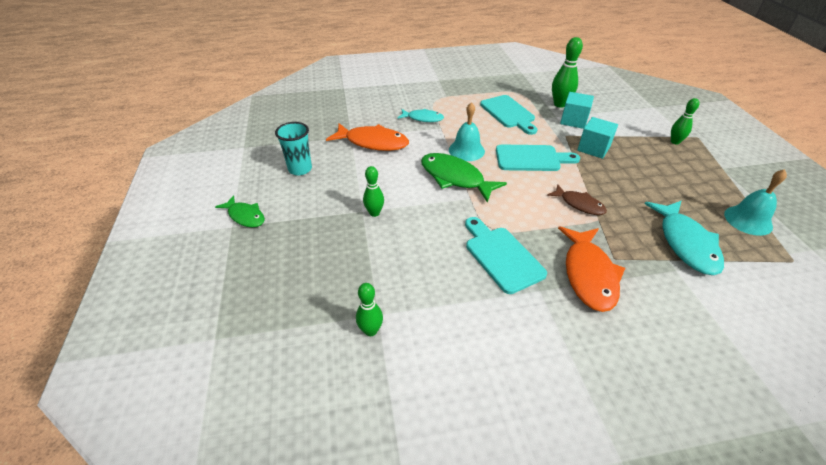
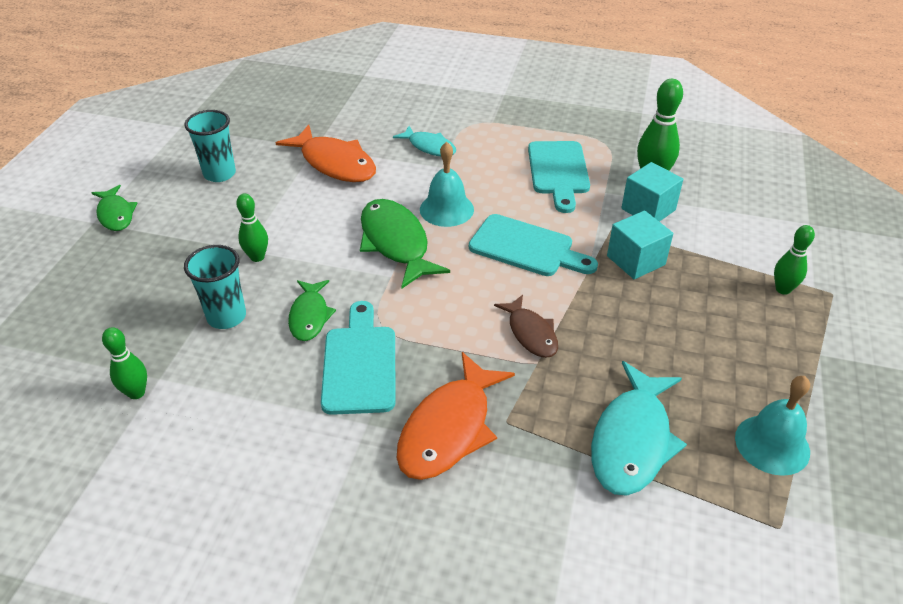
camera: 25 degrees right, 0 degrees up
none -> turquoise cup [184,245,246,329]
none -> green fish [288,280,336,341]

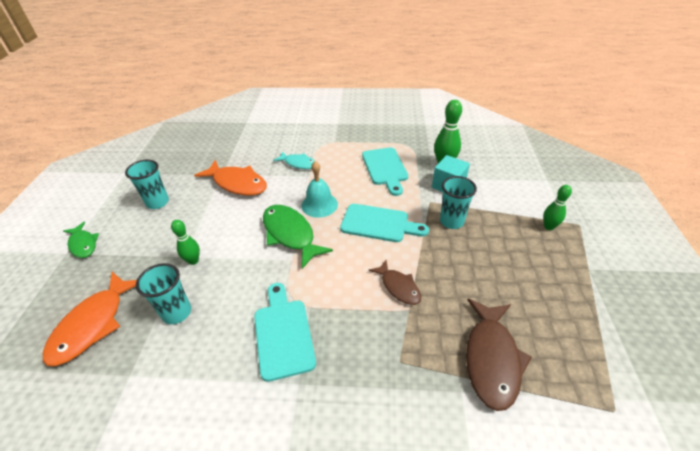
camera: 10 degrees left, 0 degrees up
green bowling pin [102,327,147,399] -> none
green fish [288,280,336,341] -> none
orange fish [397,352,515,480] -> orange fish moved to [43,272,137,366]
turquoise fish [591,361,687,496] -> brown fish [466,299,532,411]
turquoise cube [607,211,673,279] -> turquoise cup [440,176,477,229]
turquoise bell [735,376,810,476] -> none

